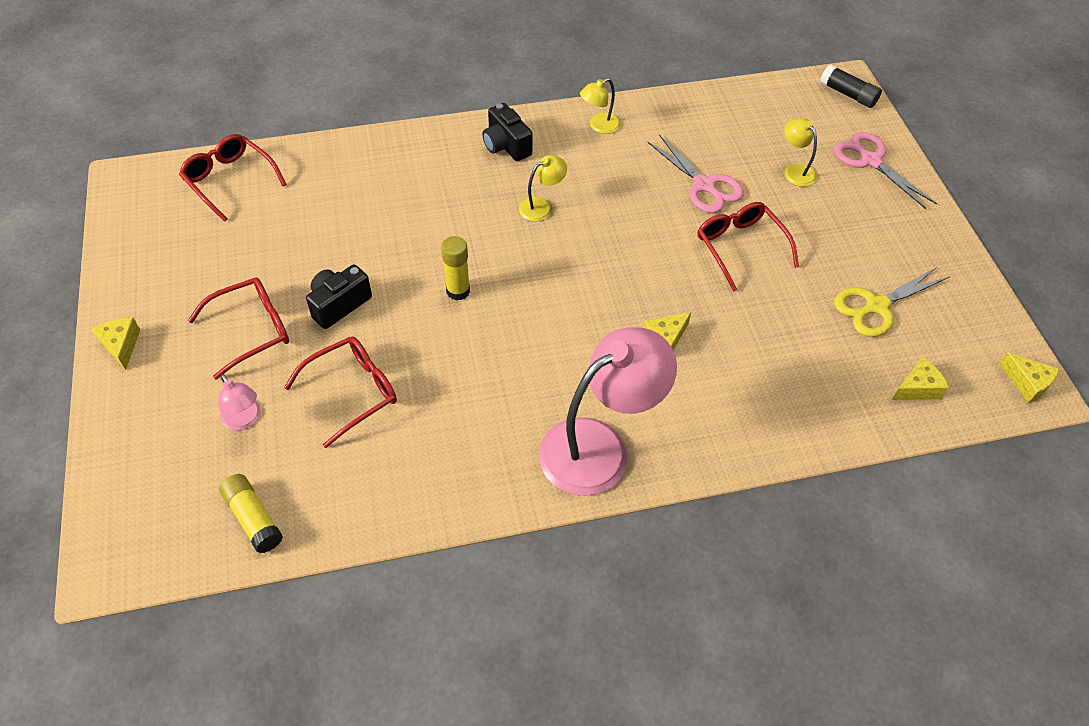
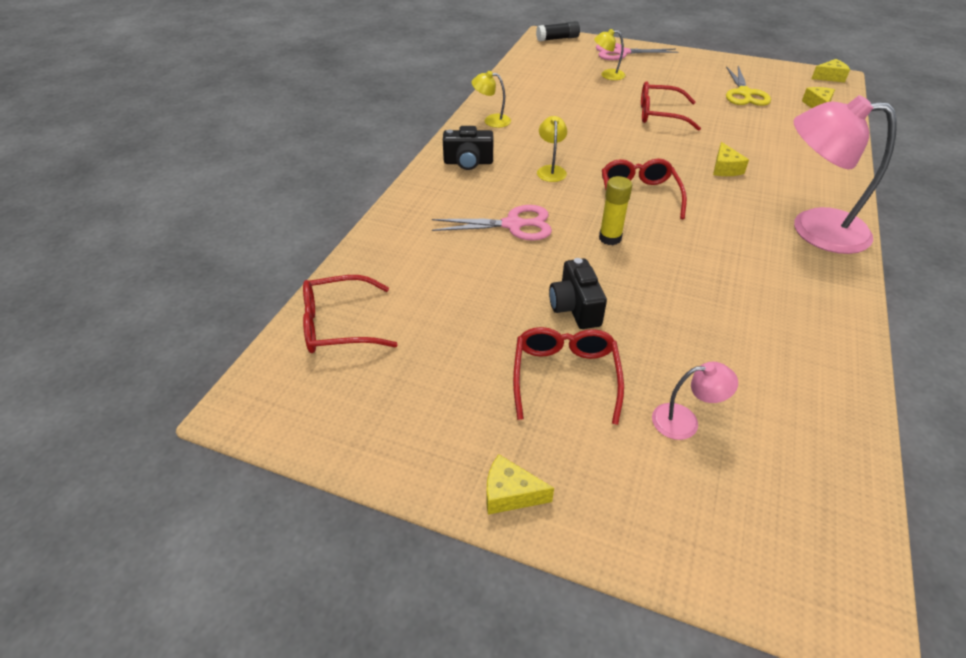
camera: 55 degrees left, 10 degrees down
yellow glue stick [219,474,283,553] -> none
red glasses [284,336,397,448] -> red glasses moved to [602,159,687,219]
pink lamp [539,327,677,496] -> pink lamp turned 75 degrees counterclockwise [794,95,897,254]
yellow lamp [580,78,621,134] -> yellow lamp turned 105 degrees clockwise [472,71,511,128]
pink scissors [647,134,744,213] -> pink scissors moved to [432,205,552,241]

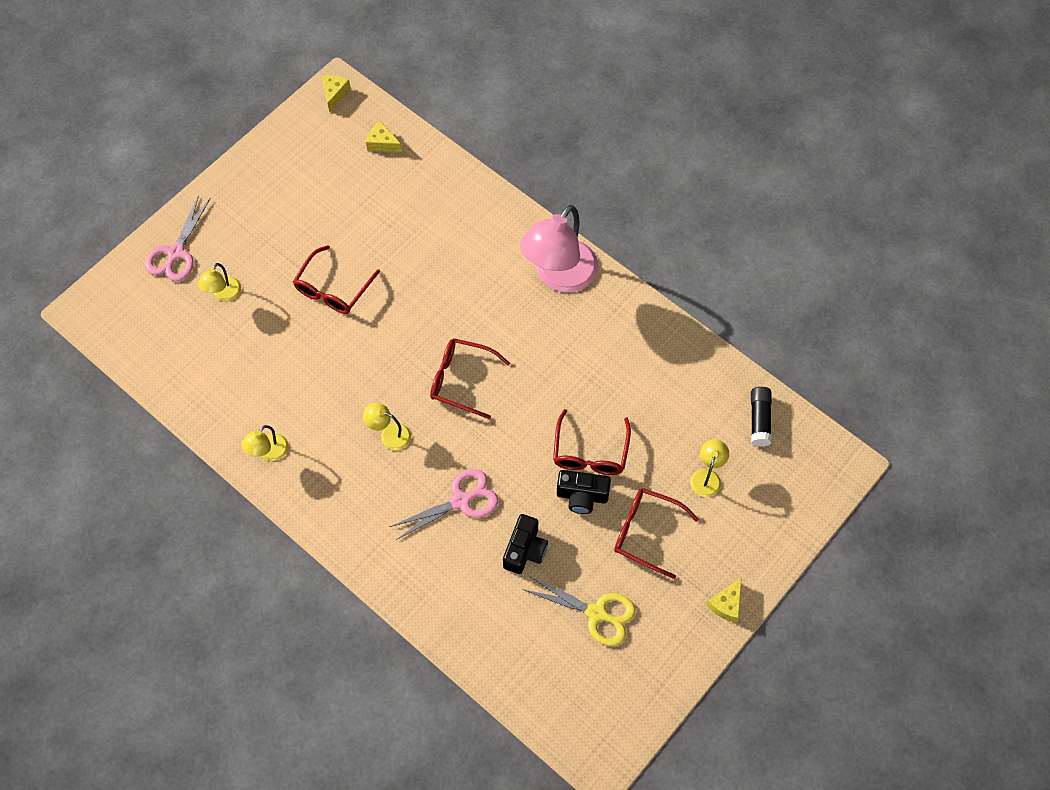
camera: 70 degrees left, 20 degrees up
red glasses [303,275,398,353] -> red glasses moved to [553,409,631,475]
pink scissors [432,205,552,241] -> pink scissors turned 45 degrees clockwise [390,469,498,540]
black camera [443,126,493,170] -> black camera moved to [503,514,548,574]
black glue stick [536,21,580,41] -> black glue stick moved to [751,387,772,447]
yellow glue stick [599,176,632,245] -> none
pink lamp [652,362,738,440] -> yellow lamp [690,439,729,497]
yellow cheese [713,142,749,176] -> none
yellow scissors [726,66,771,106] -> yellow scissors moved to [522,575,636,646]

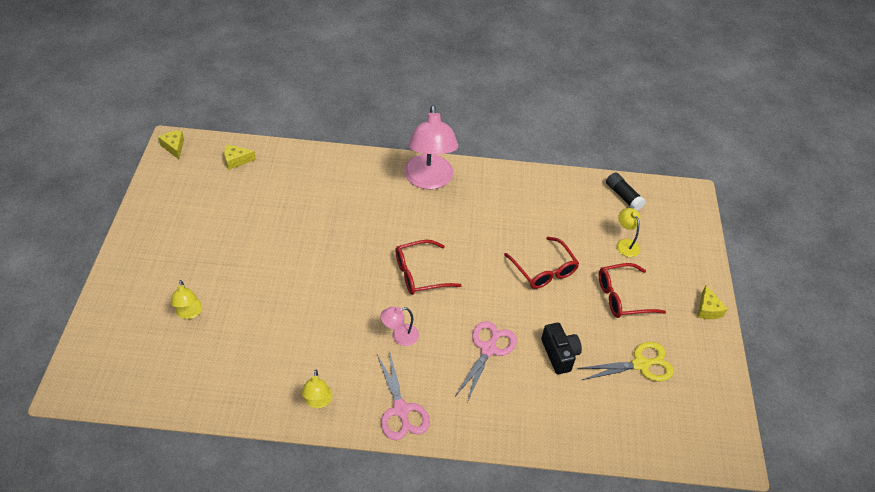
camera: 40 degrees left, 15 degrees down
pink scissors [145,195,211,282] -> pink scissors moved to [377,350,430,440]
red glasses [293,245,380,314] -> none
yellow lamp [363,403,411,450] -> pink lamp [380,307,419,346]
black camera [557,470,611,514] -> none

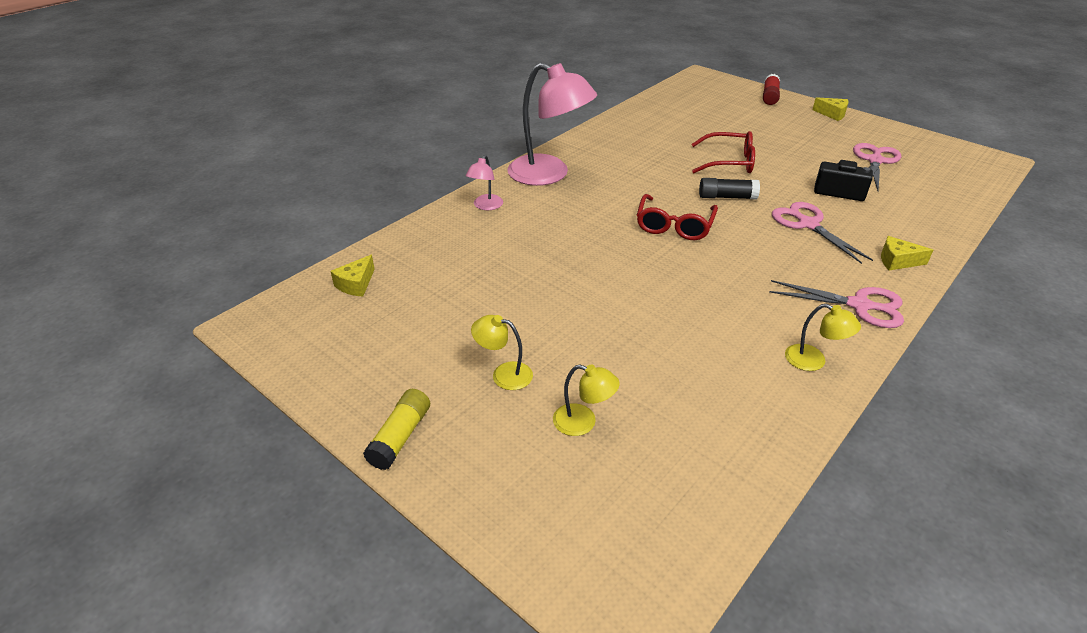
camera: 50 degrees left, 10 degrees down
yellow cheese [158,131,184,159] -> yellow cheese moved to [881,236,933,270]
pink lamp [380,307,419,346] -> pink lamp moved to [466,155,503,210]
yellow scissors [577,342,674,381] -> pink scissors [853,143,901,191]
red glasses [599,263,666,318] -> none
black glue stick [606,172,646,211] -> black glue stick moved to [699,178,760,199]
yellow lamp [616,208,640,257] -> yellow lamp moved to [471,315,533,390]
none -> yellow glue stick [363,389,430,470]
none -> red glue stick [763,74,780,105]

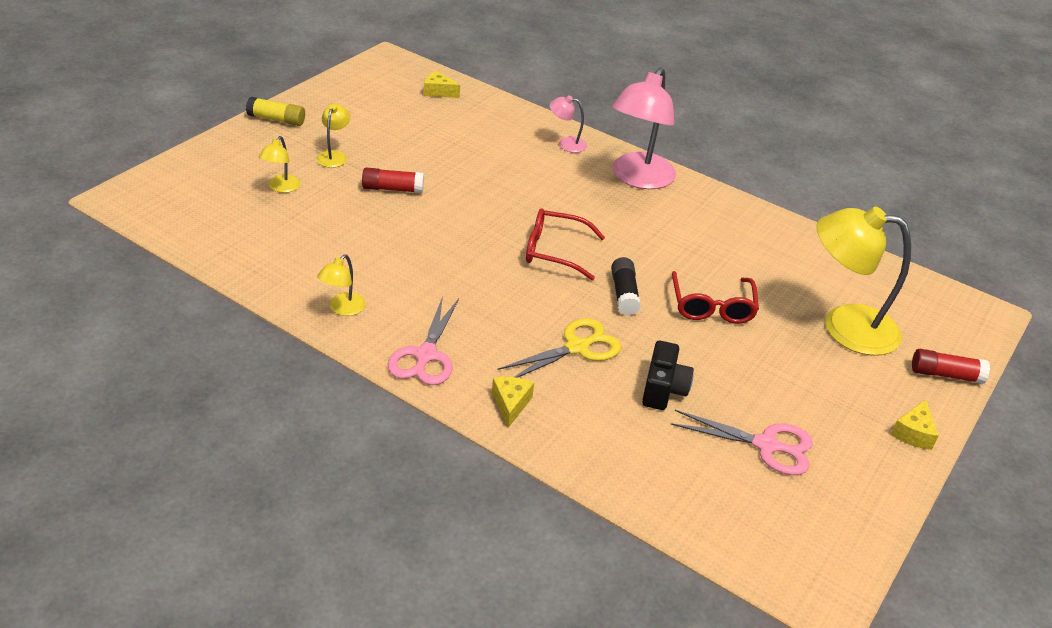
camera: 80 degrees right, 0 degrees up
pink scissors [772,202,873,264] -> yellow scissors [498,318,622,378]
none -> red glue stick [362,168,424,193]
none -> yellow lamp [816,207,911,356]

